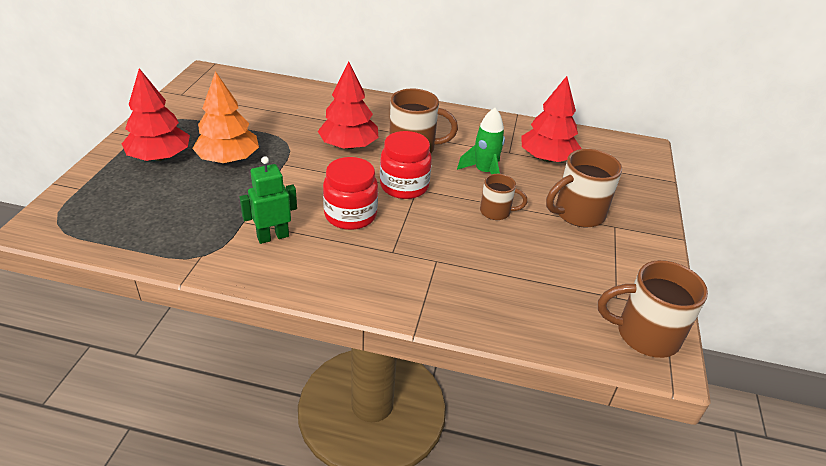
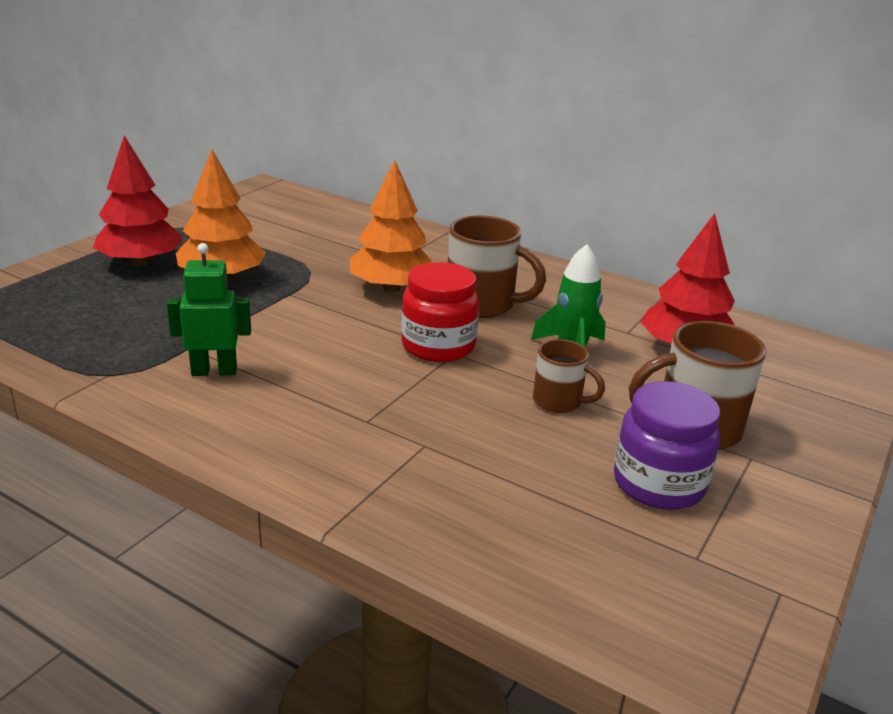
camera: 20 degrees right, 10 degrees down
red tree [318,61,379,150] -> orange tree [350,160,433,292]
red jar [323,157,378,230] -> none
brown mug [598,260,708,358] -> none
none -> purple jar [614,381,720,510]

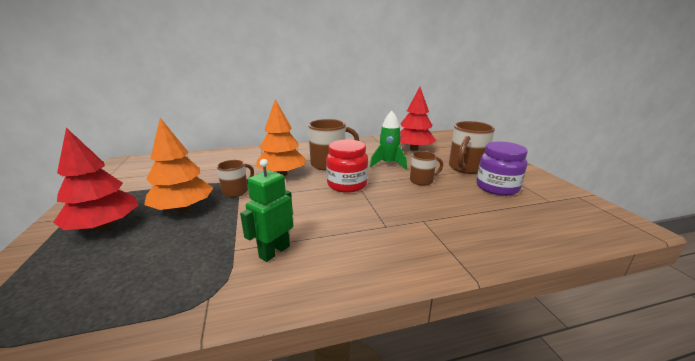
camera: 45 degrees left, 5 degrees down
none -> brown mug [217,160,254,197]

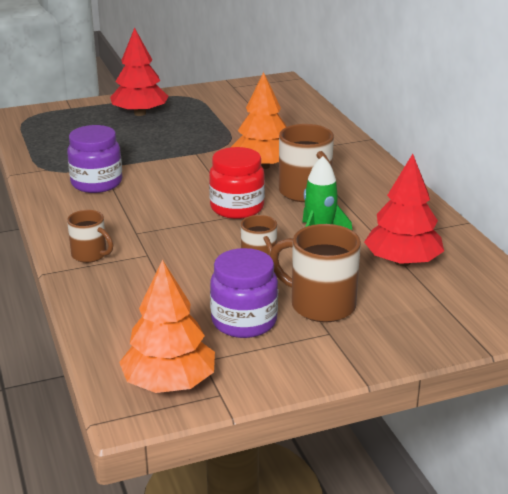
camera: 85 degrees right, 5 degrees up
orange tree [144,118,213,212] -> orange tree moved to [119,260,215,393]
brown mug [217,160,254,197] -> brown mug moved to [67,210,113,263]
green robot [240,159,293,262] -> purple jar [67,125,122,193]

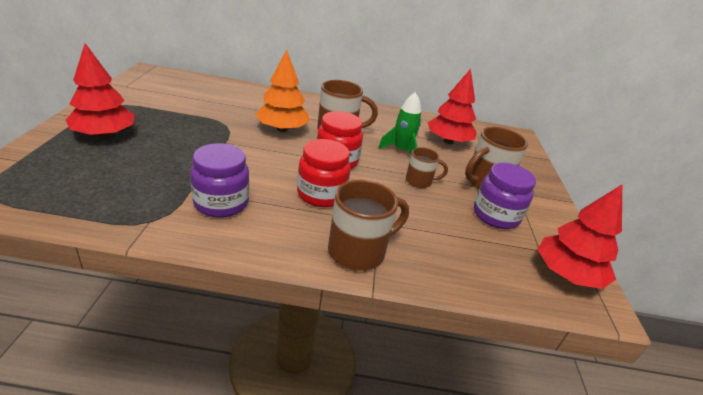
camera: 70 degrees left, 5 degrees up
brown mug [67,210,113,263] -> brown mug [328,180,409,270], size x1.68
orange tree [119,260,215,393] -> red tree [538,185,622,289]
none -> red jar [297,139,351,207]

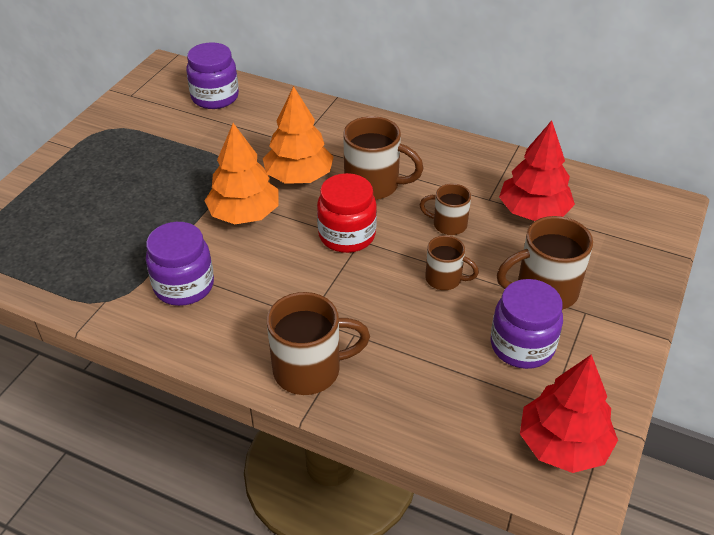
camera: 25 degrees right, 10 degrees up
red tree [66,43,135,138] -> none
red jar [297,139,351,207] -> none
green rocket [378,92,421,155] -> brown mug [419,183,471,235]
none -> purple jar [186,42,239,109]
none -> orange tree [204,123,278,224]

